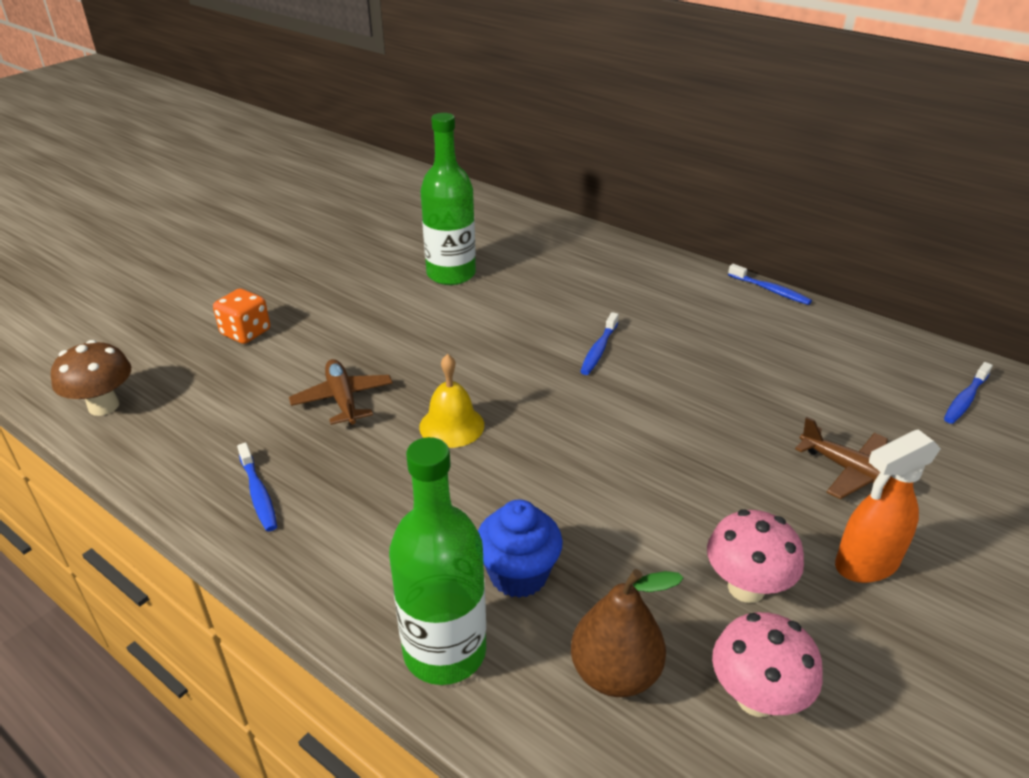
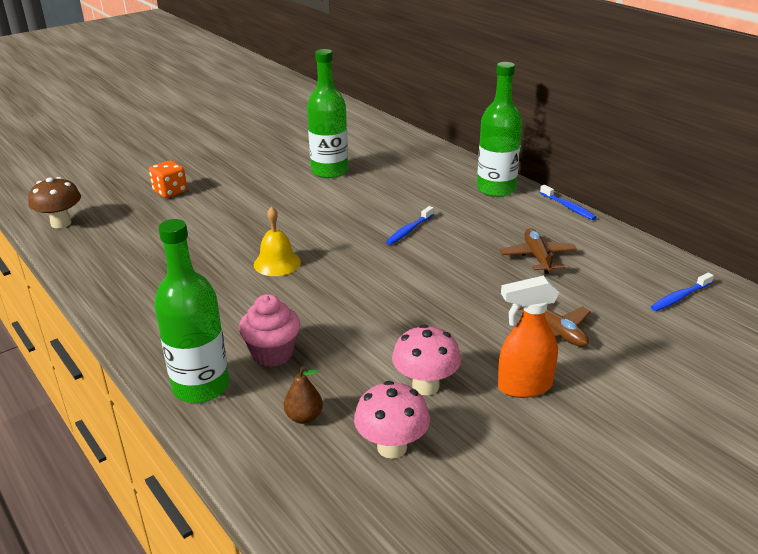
camera: 15 degrees right, 5 degrees down
blue toothbrush [237,443,277,531] -> none
brown plane [289,359,393,425] -> brown plane moved to [500,228,577,274]
blue cupcake [478,500,563,598] -> pink cupcake [239,294,300,367]
brown pear [571,569,684,697] -> brown pear [284,366,323,424], size x0.60
none -> green bottle [477,62,522,197]

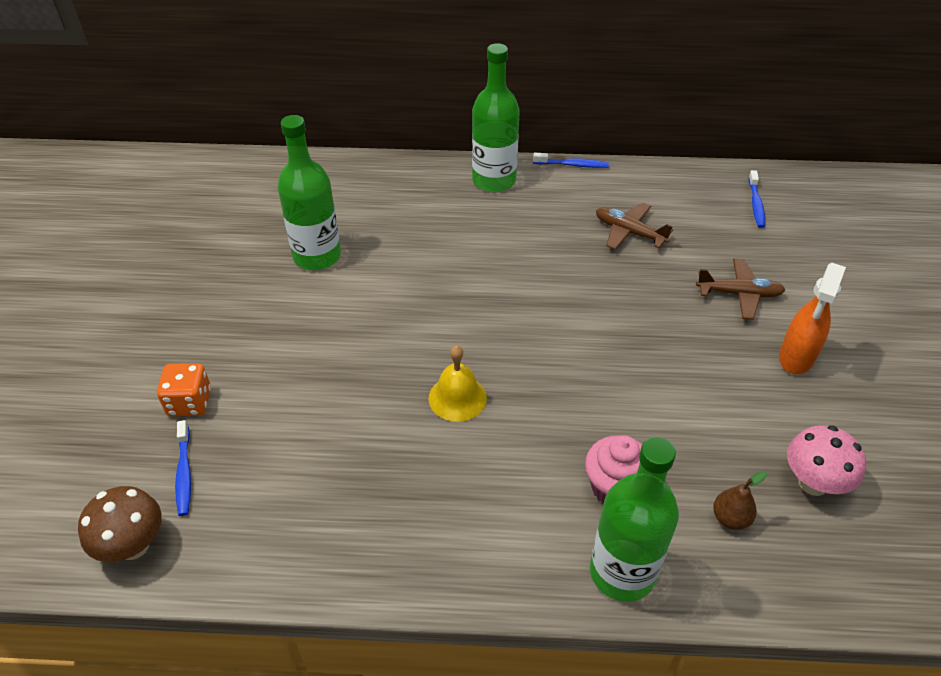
camera: 50 degrees left, 15 degrees up
blue toothbrush [386,206,434,245] -> blue toothbrush moved to [175,420,191,516]
pink mushroom [392,325,461,395] -> none

